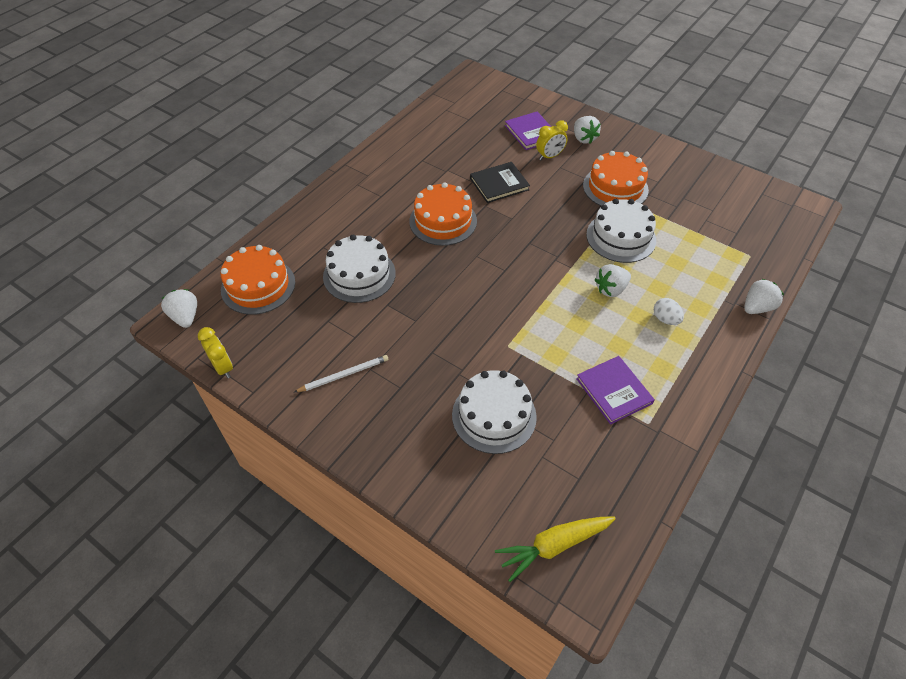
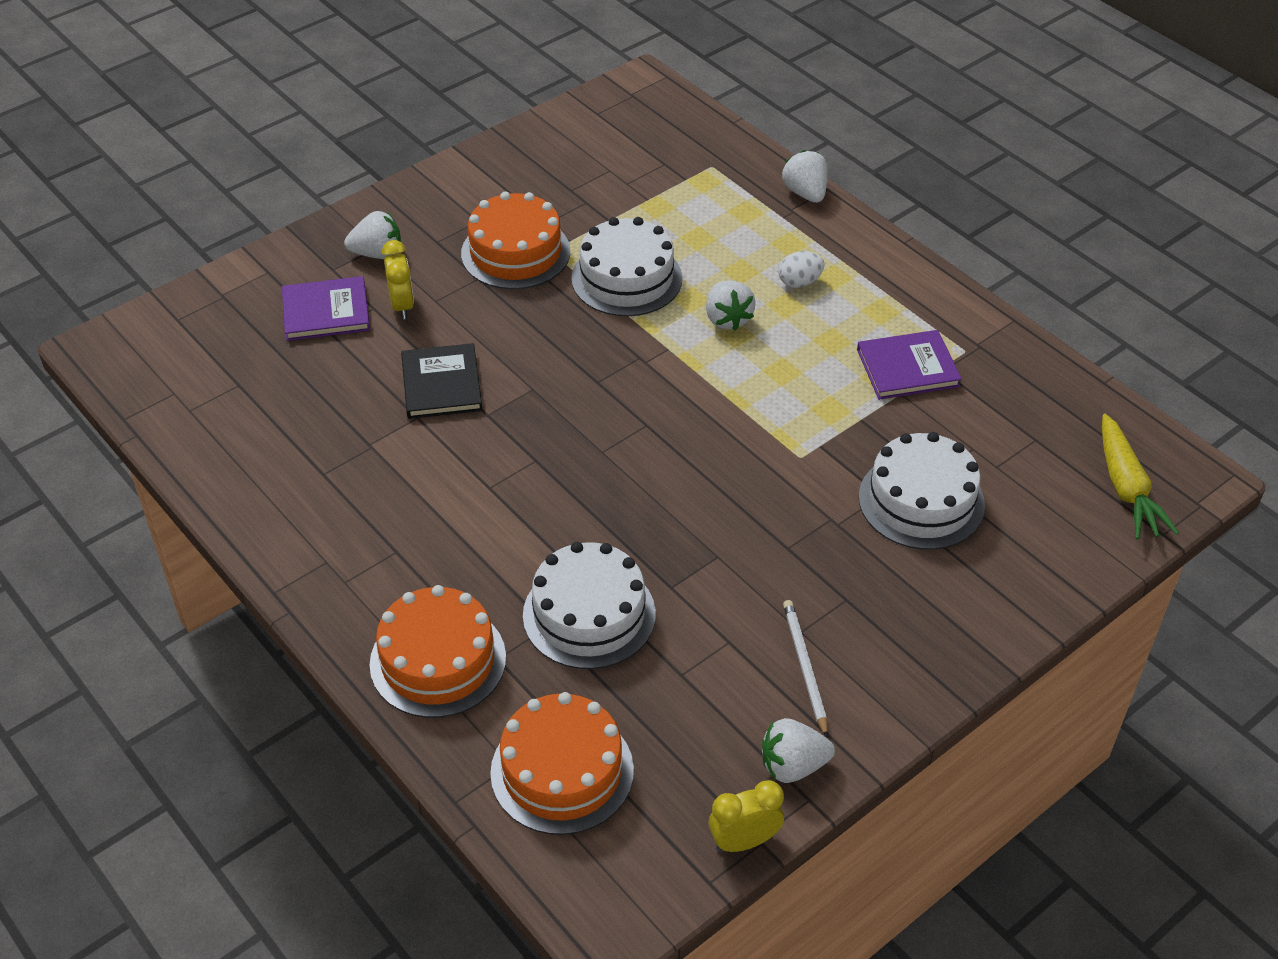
camera: 75 degrees left, 5 degrees down
white strawberry [161,289,197,328] -> white strawberry moved to [762,718,835,783]
orange cake [409,182,477,246] -> orange cake moved to [370,585,506,718]

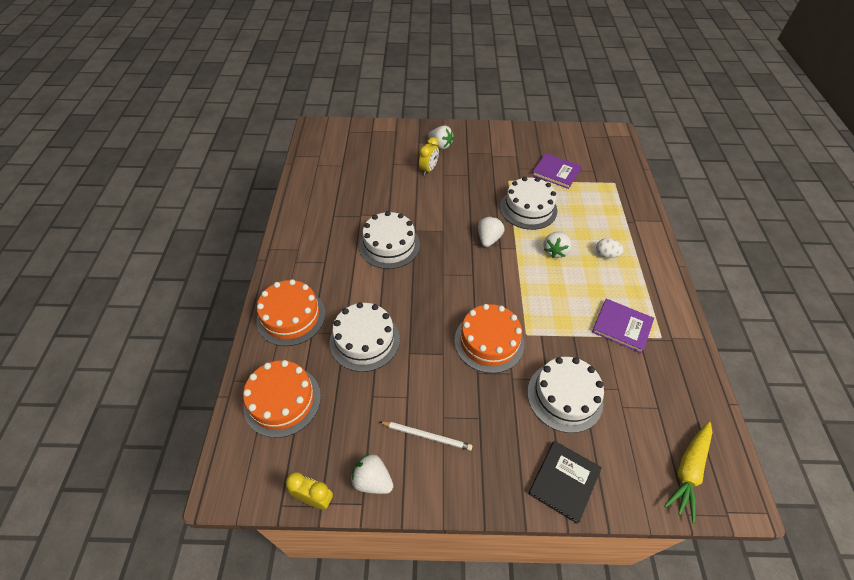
camera: 40 degrees right, 5 degrees up
purple book [282,276,370,341] -> purple book moved to [532,153,581,189]
black book [401,343,482,419] -> black book moved to [528,441,602,524]
orange cake [461,192,570,289] -> orange cake moved to [454,304,524,373]
white strawberry [782,150,828,203] -> white strawberry moved to [478,217,505,247]
white pencil [783,600,828,737] -> white pencil turned 75 degrees clockwise [380,421,473,451]
none -> white cake [359,211,420,269]

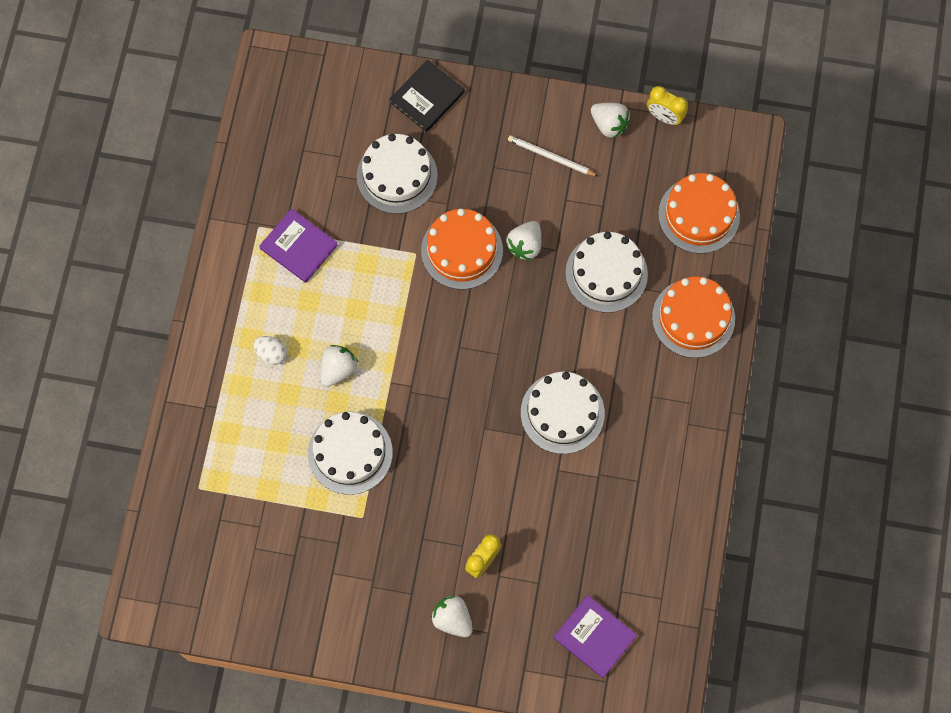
camera: 170 degrees left, 20 degrees up
white strawberry [478,217,505,247] -> white strawberry moved to [506,221,541,260]
purple book [532,153,581,189] -> purple book moved to [554,595,637,678]
yellow carrot [664,422,712,523] -> none

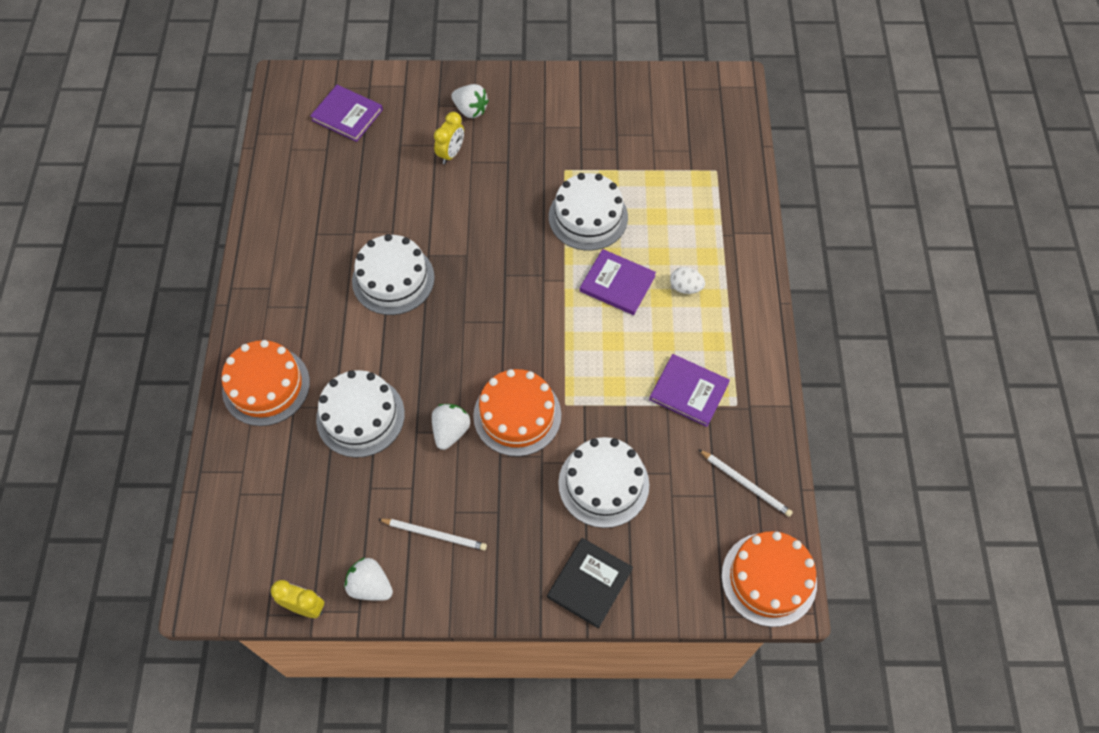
camera: 170 degrees right, 10 degrees down
white strawberry [320,345,358,387] -> purple book [580,249,656,315]
orange cake [658,173,740,254] -> orange cake moved to [722,531,817,627]
none -> white pencil [698,449,793,517]

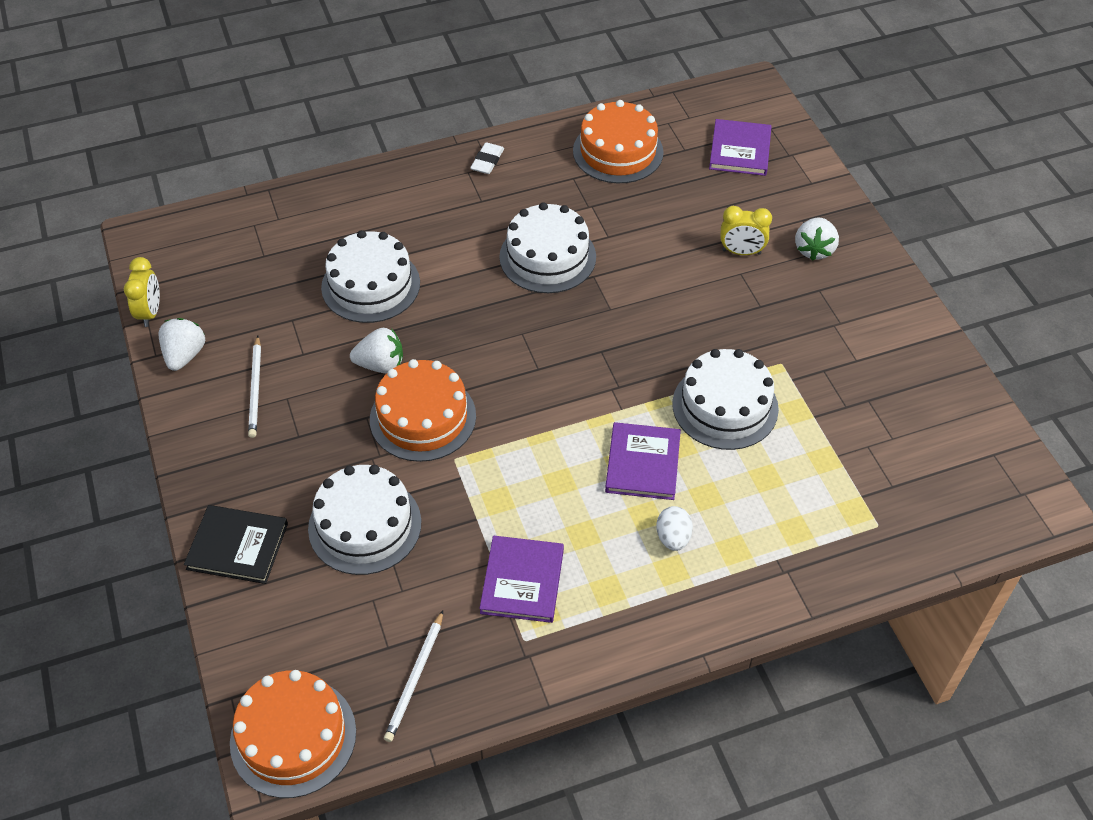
camera: 70 degrees right, 10 degrees down
orange cake [221,340,310,426] -> orange cake moved to [573,100,664,183]
none -> white eraser [470,142,504,174]

